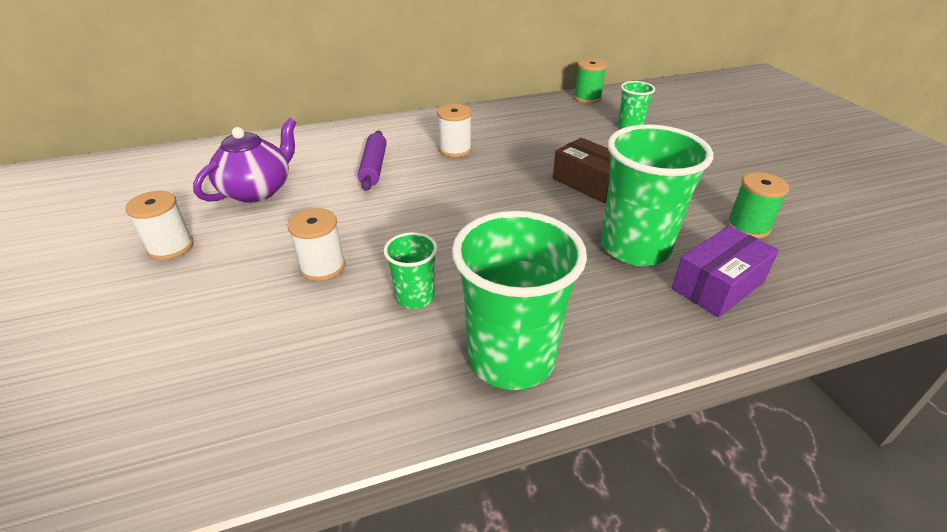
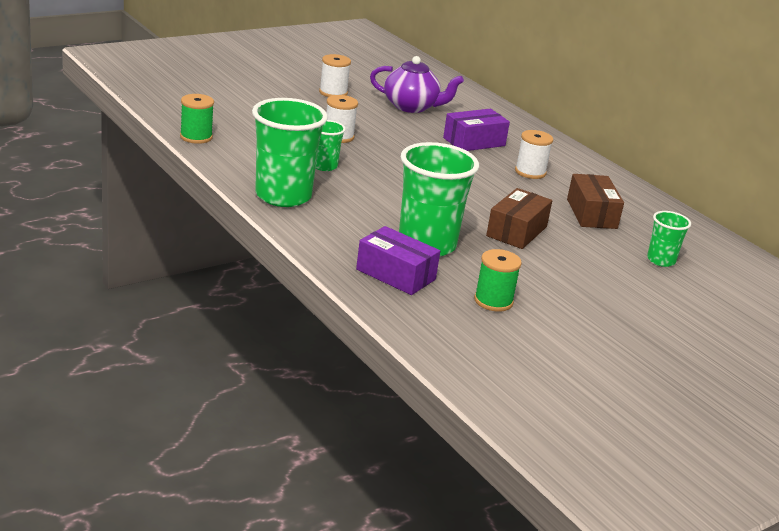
camera: 70 degrees right, 10 degrees down
purple rolling pin [358,131,387,191] -> purple box [443,109,510,151]
green spool [574,58,607,103] -> green spool moved to [180,94,214,144]
none -> brown box [567,174,624,229]

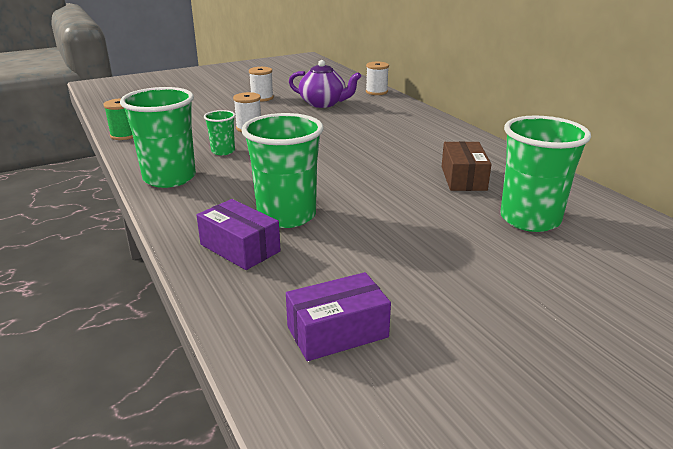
camera: 10 degrees right, 0 degrees up
purple box [443,109,510,151] -> purple box moved to [286,272,391,361]
green spool [474,249,522,312] -> none
brown box [486,188,552,249] -> none
white spool [515,130,553,179] -> white spool moved to [366,62,389,95]
green cup [647,211,691,267] -> green cup [500,115,591,232], size x1.98

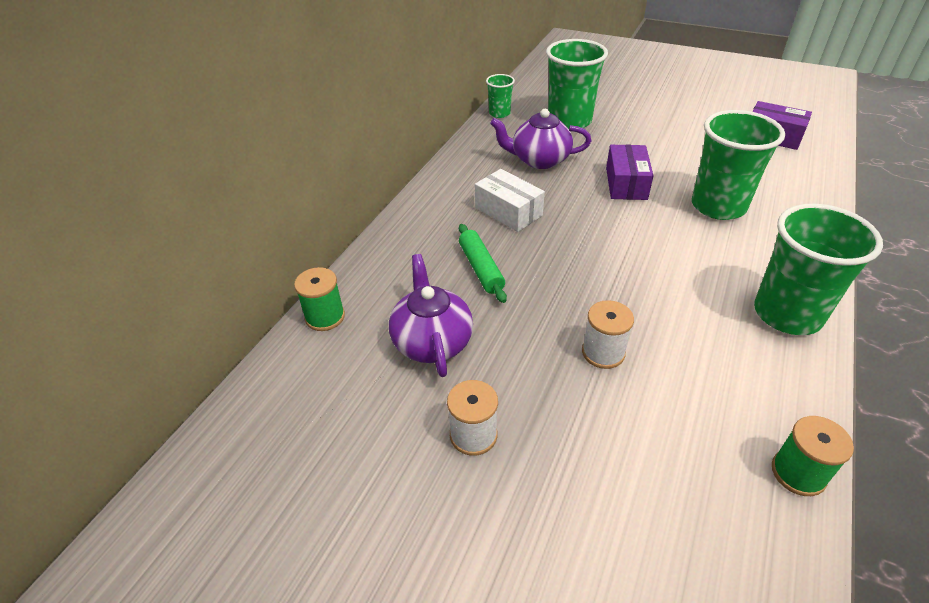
camera: 125 degrees left, 15 degrees up
purple box [197,199,281,270] -> purple box moved to [606,145,654,200]
green cup [204,110,235,155] -> green cup moved to [486,74,515,118]
white spool [366,62,389,95] -> green spool [294,267,345,331]
brown box [441,141,492,191] -> purple teapot [490,109,591,169]
none -> green rolling pin [459,224,507,303]
none -> white box [475,169,545,232]

